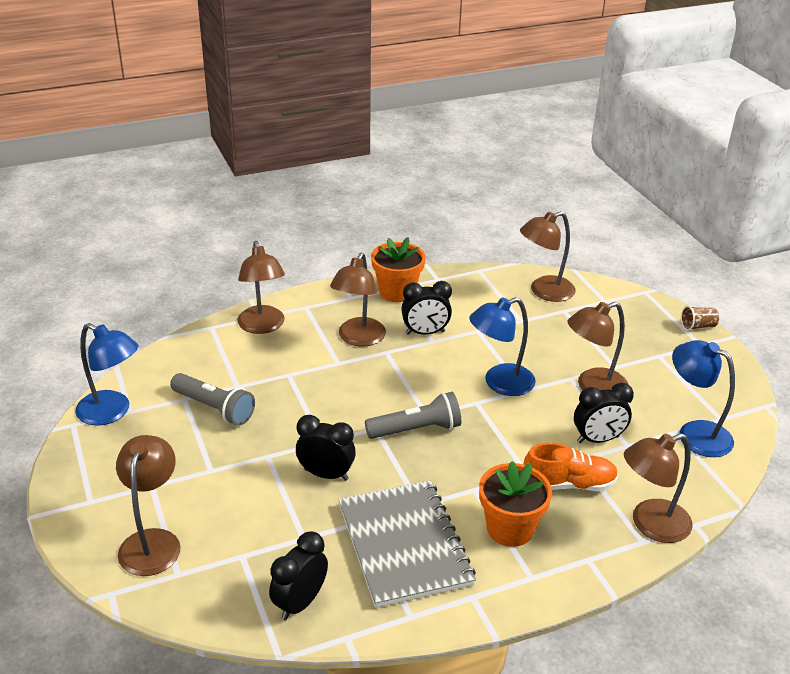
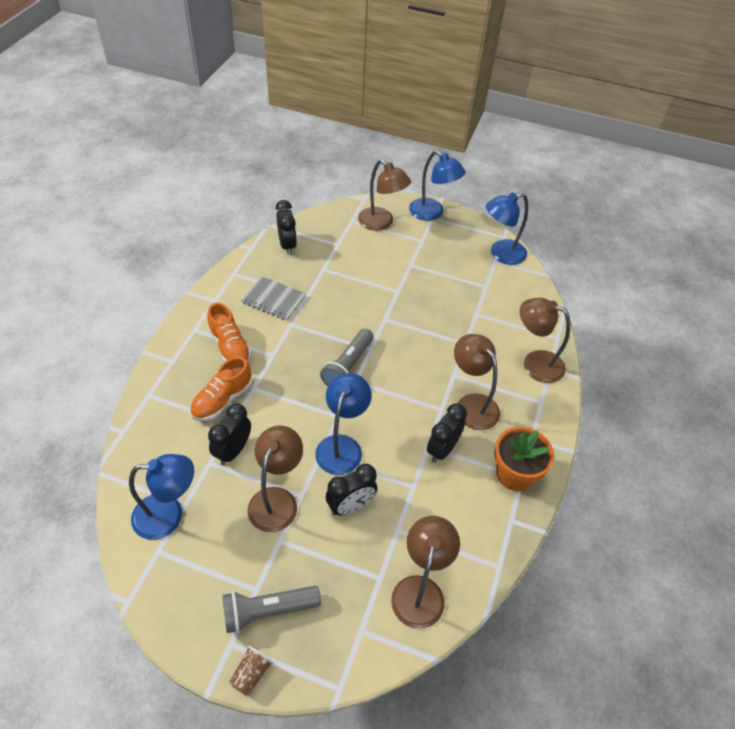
camera: 130 degrees right, 15 degrees up
grey flashlight [170,373,255,426] -> grey flashlight moved to [222,586,321,633]
black clock [296,415,356,481] -> black clock moved to [326,464,377,516]
grey notebook [338,480,476,608] -> grey notebook [241,276,306,320], size x0.59
orange flower pot [479,461,552,547] -> orange shoe [207,303,252,362]
brown lamp [624,433,693,543] -> none
none -> blue lamp [409,150,466,221]

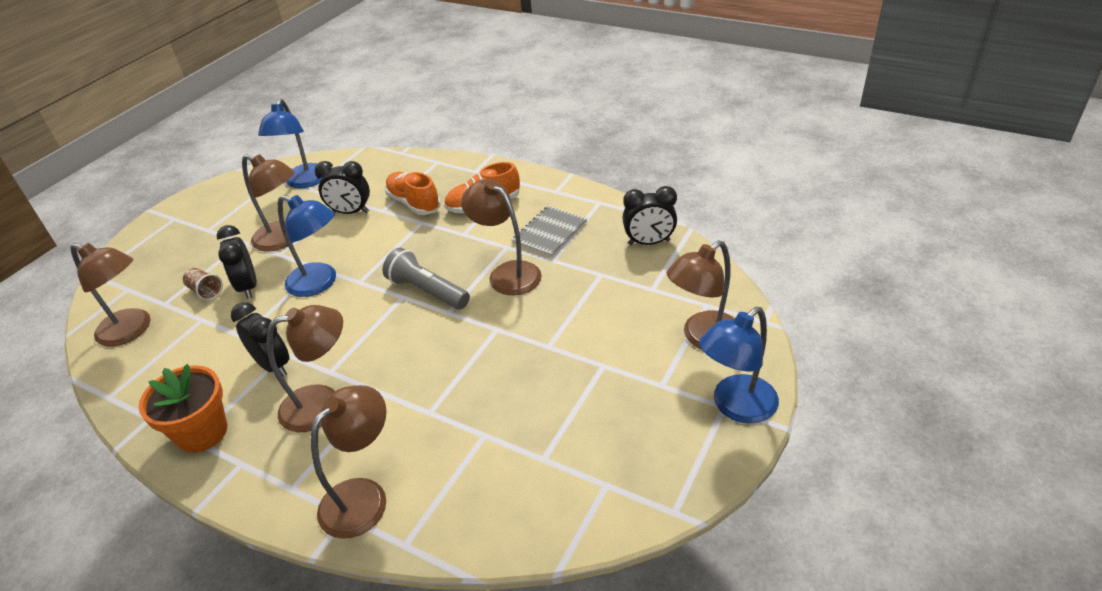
camera: 105 degrees right, 10 degrees down
black clock [208,404,251,466] -> black clock turned 150 degrees clockwise [314,161,370,214]
grey flashlight [222,586,321,633] -> none
brown cup [229,646,273,696] -> brown cup moved to [183,268,223,300]
blue lamp [486,193,528,265] -> none
none -> brown lamp [461,179,542,295]

